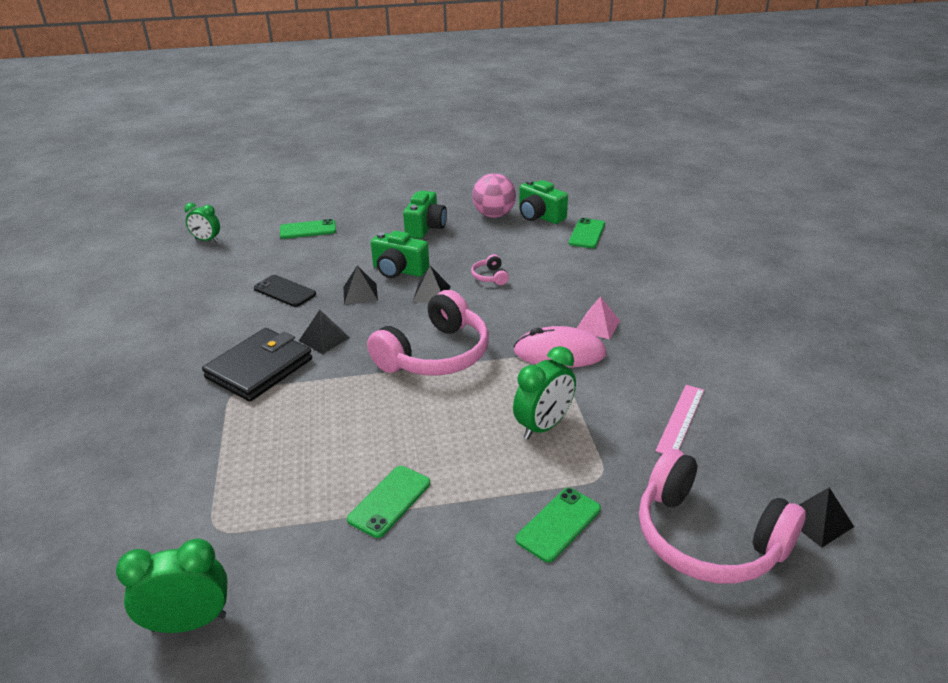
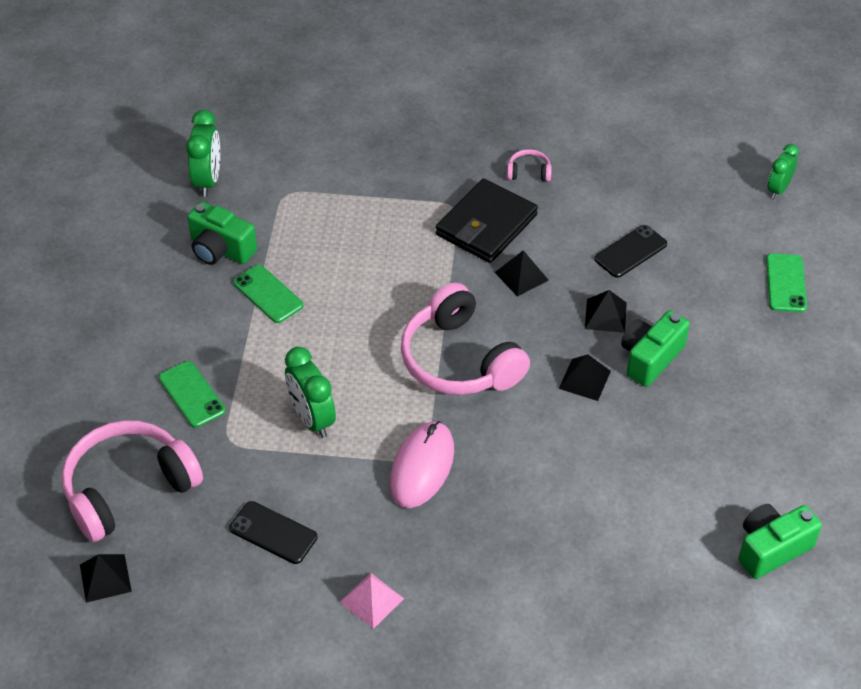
camera: 105 degrees right, 15 degrees up
black wallet [202,328,312,402] -> black wallet turned 75 degrees clockwise [436,179,538,263]
green camera [403,191,447,239] -> green camera moved to [187,202,257,265]
pink headphones [471,254,509,285] -> pink headphones moved to [507,149,552,181]
pink ball [472,173,516,218] -> none
green phone [569,218,605,248] -> none
pink pyramid [577,296,620,340] -> pink pyramid moved to [340,573,404,629]
pink ruler [655,385,704,454] -> black phone [229,501,317,564]

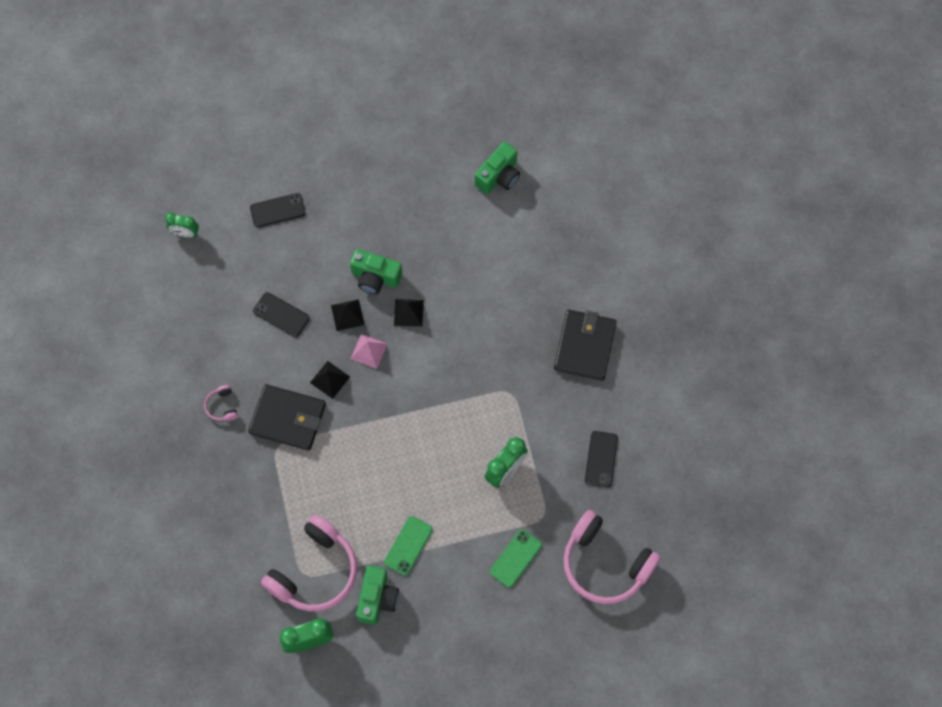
camera: 110 degrees left, 20 degrees up
black pyramid [80,554,132,603] -> none
pink pyramid [340,573,404,629] -> pink pyramid moved to [351,334,387,369]
pink mouse [390,421,454,508] -> none
pink headphones [401,283,530,395] -> pink headphones moved to [261,515,357,611]
green camera [738,504,822,579] -> green camera turned 90 degrees counterclockwise [475,142,520,194]
green phone [766,253,807,312] -> black phone [250,193,306,227]
none -> black wallet [554,310,617,380]

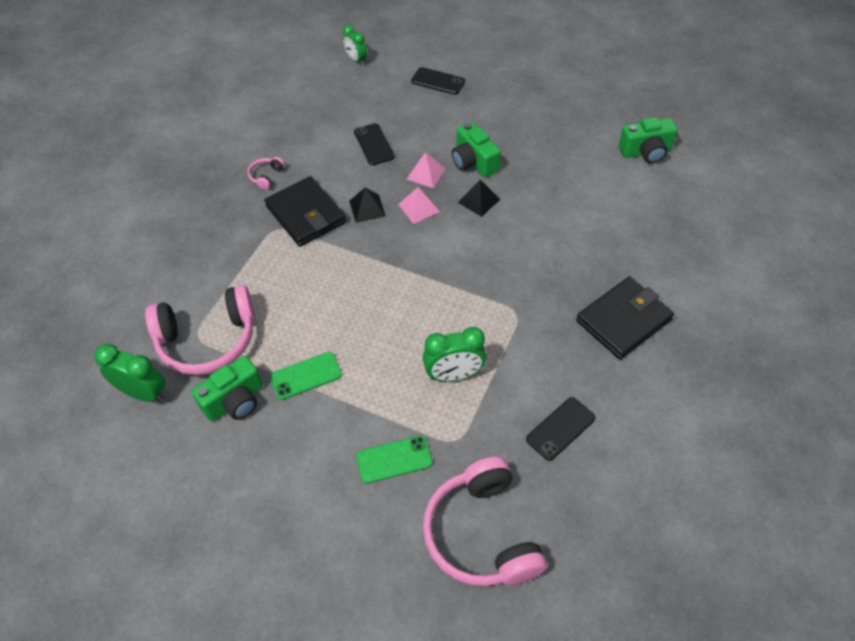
camera: 40 degrees right, 15 degrees down
black pyramid [331,299,364,331] -> pink pyramid [407,152,446,188]

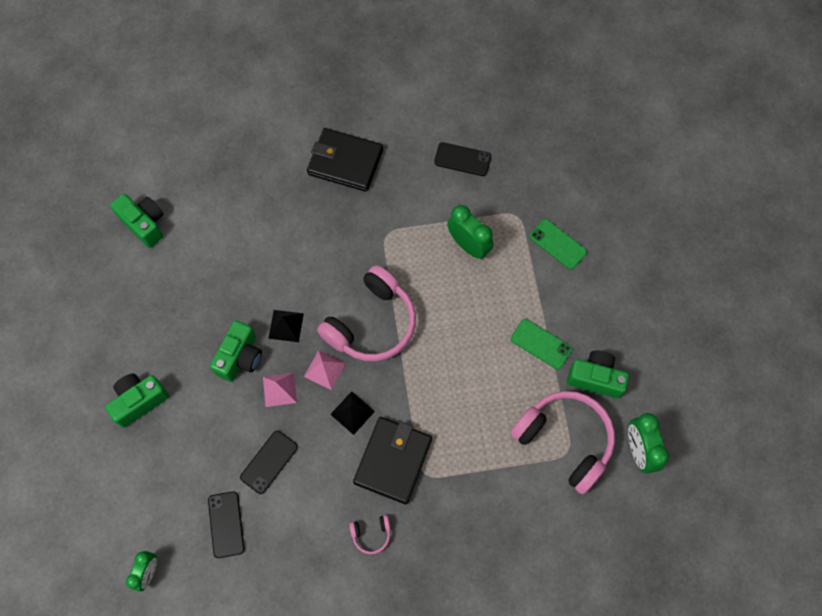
camera: 125 degrees left, 15 degrees up
black phone [411,67,465,95] -> black phone moved to [208,491,245,558]
pink headphones [423,457,547,586] -> pink headphones moved to [317,265,416,362]
none -> green camera [105,374,169,428]

